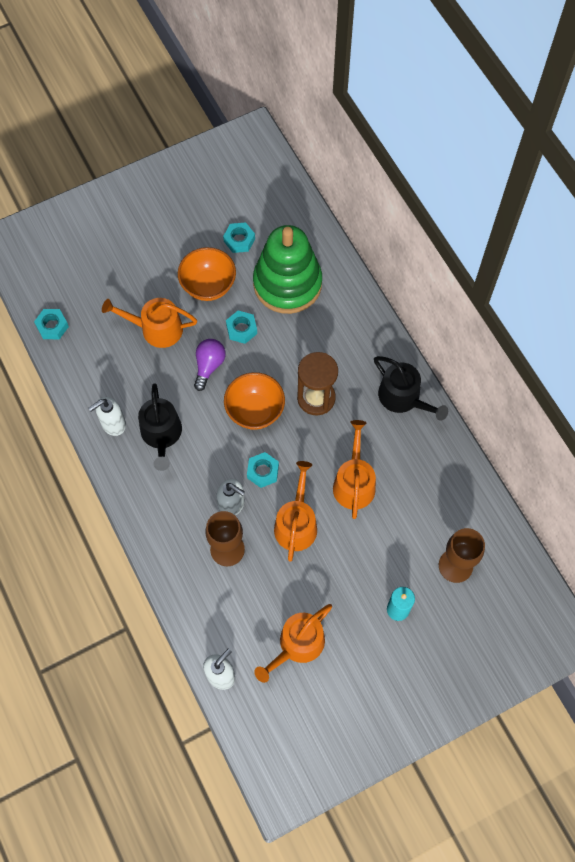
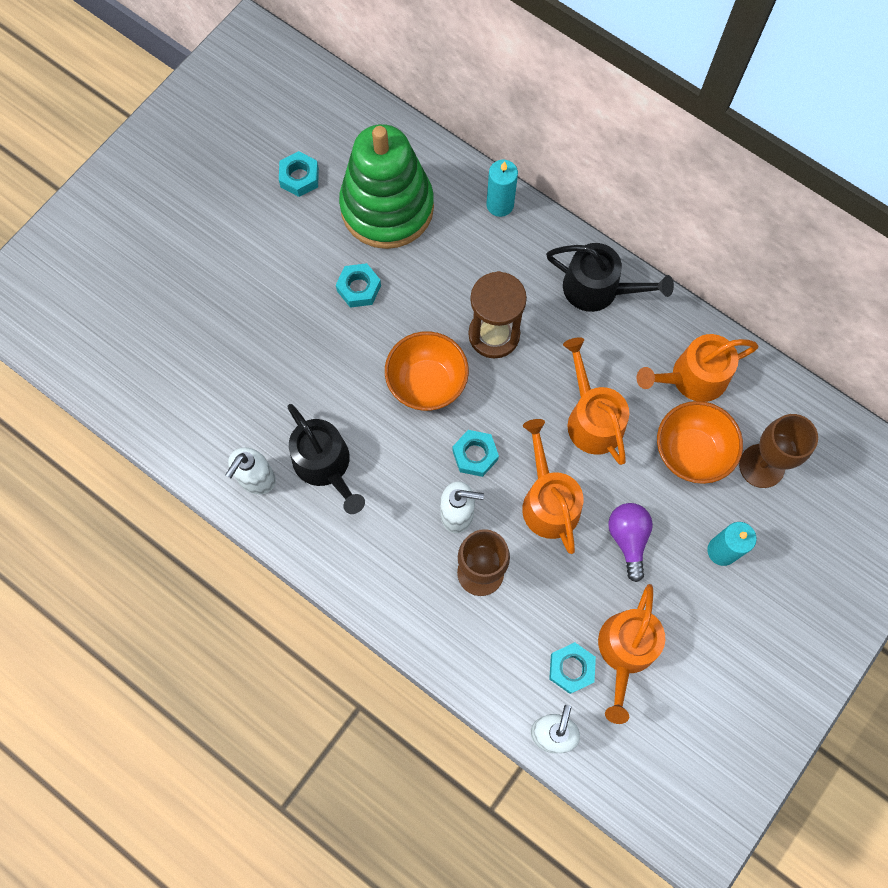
camera: 25 degrees left, 5 degrees up
turquoise nut [34,309,69,339] -> turquoise nut moved to [549,642,596,694]
orange watering can [102,298,197,348] -> orange watering can moved to [637,334,759,402]
orange bowl [178,247,236,301] -> orange bowl moved to [657,401,743,484]
purple light bulb [194,339,226,391] -> purple light bulb moved to [608,503,653,582]
none -> turquoise candle [486,160,518,217]

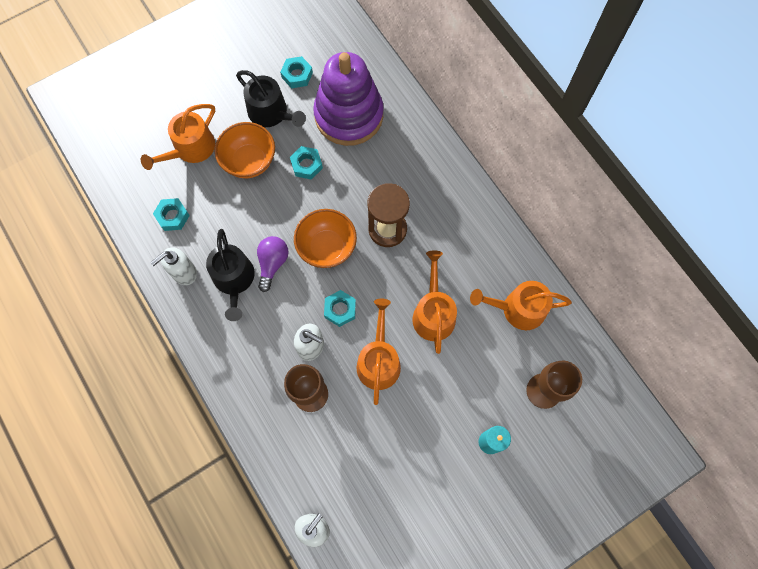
camera: 20 degrees right, 0 degrees up
green stacking toy [339,124,434,249] -> purple stacking toy [313,52,384,146]
turquoise candle [486,160,518,217] -> none
black watering can [546,243,674,312] -> black watering can moved to [236,70,306,127]
turquoise nut [549,642,596,694] -> turquoise nut moved to [153,198,190,231]
orange watering can [598,584,665,724] -> orange watering can moved to [141,104,215,170]
purple light bulb [608,503,653,582] -> purple light bulb moved to [257,236,289,292]
orange bowl [657,401,743,484] -> orange bowl moved to [215,122,275,178]

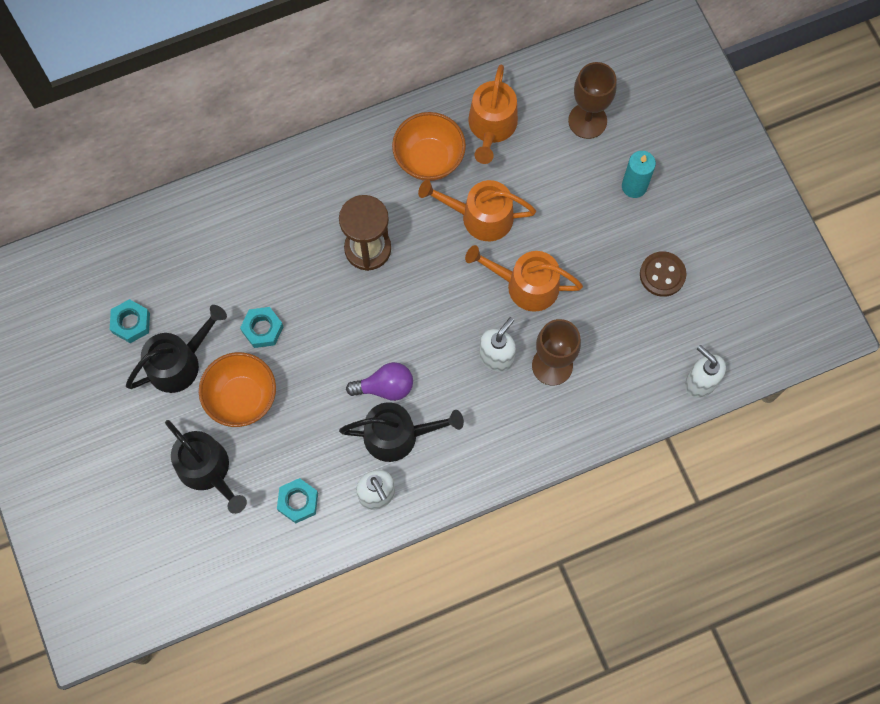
camera: 80 degrees left, 0 degrees up
orange watering can [141,104,215,170] -> black watering can [165,420,247,514]
purple light bulb [257,236,289,292] -> purple light bulb turned 150 degrees clockwise [346,362,413,401]
orange bowl [294,209,357,268] -> orange bowl moved to [392,112,466,181]
purple stacking toy [313,52,384,146] -> none
turquoise nut [324,290,356,327] -> none
none -> brown button [640,251,686,297]

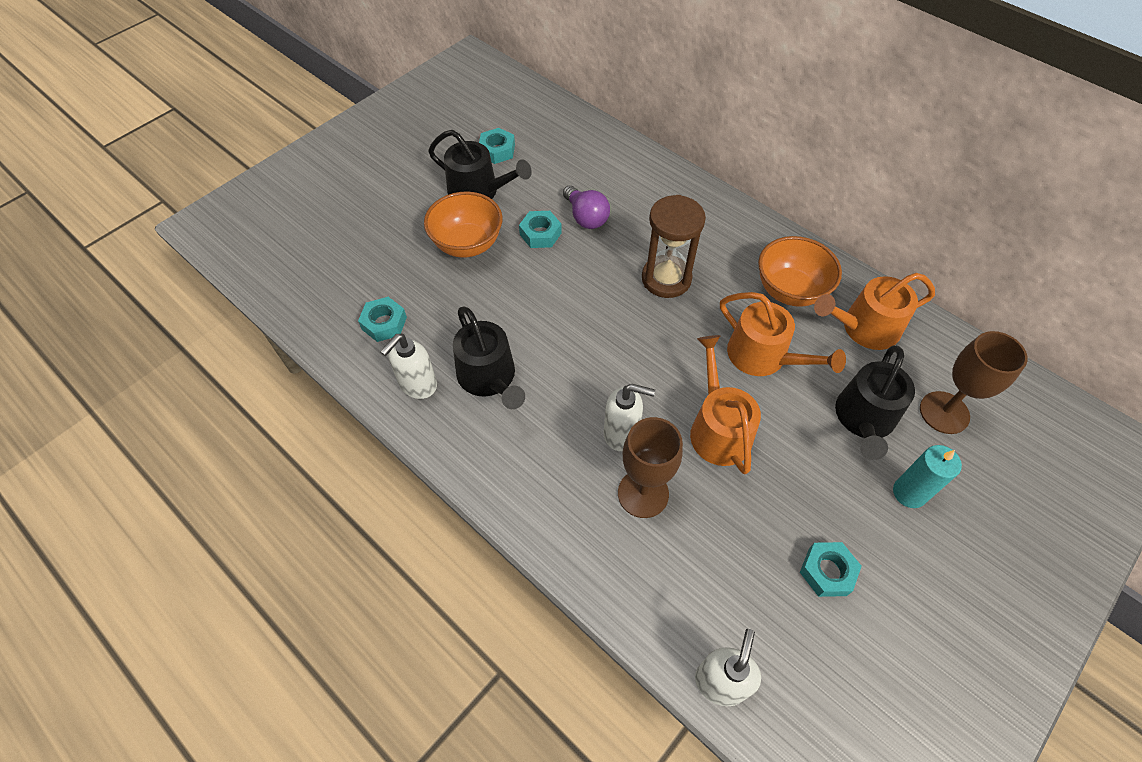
camera: 65 degrees right, 15 degrees down
black watering can [165,420,247,514] -> black watering can moved to [835,345,915,460]
purple light bulb [346,362,413,401] -> purple light bulb moved to [563,185,610,229]
orange watering can [418,180,536,241] -> orange watering can turned 150 degrees clockwise [720,292,846,376]
brown button [640,251,686,297] -> turquoise nut [800,542,862,597]

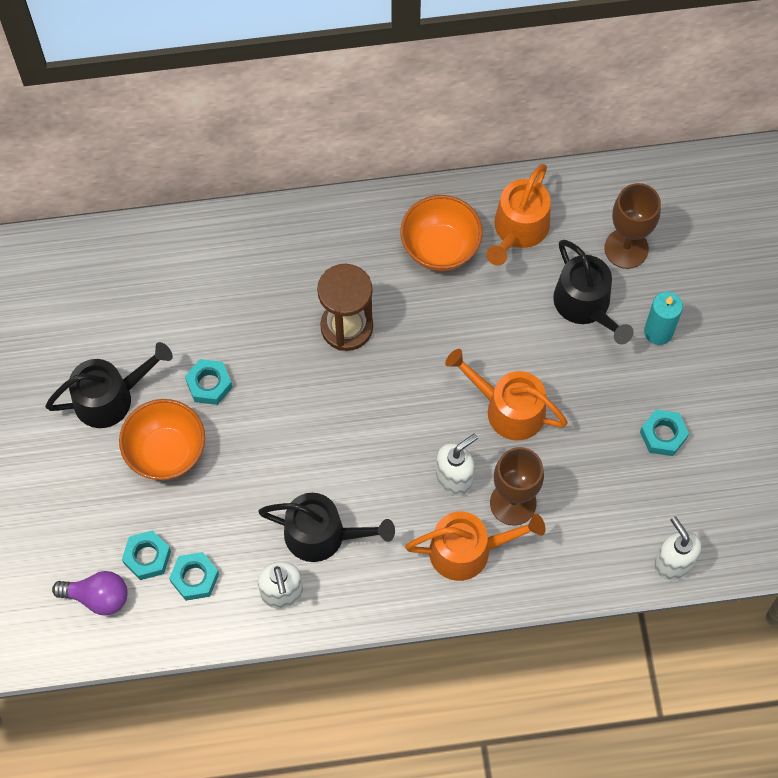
camera: 50 degrees left, 10 degrees up
turquoise nut [479,128,515,164] -> turquoise nut moved to [122,530,171,580]
purple light bulb [563,185,610,229] -> purple light bulb moved to [52,571,128,615]
orange watering can [720,292,846,376] -> orange watering can moved to [405,511,545,581]

